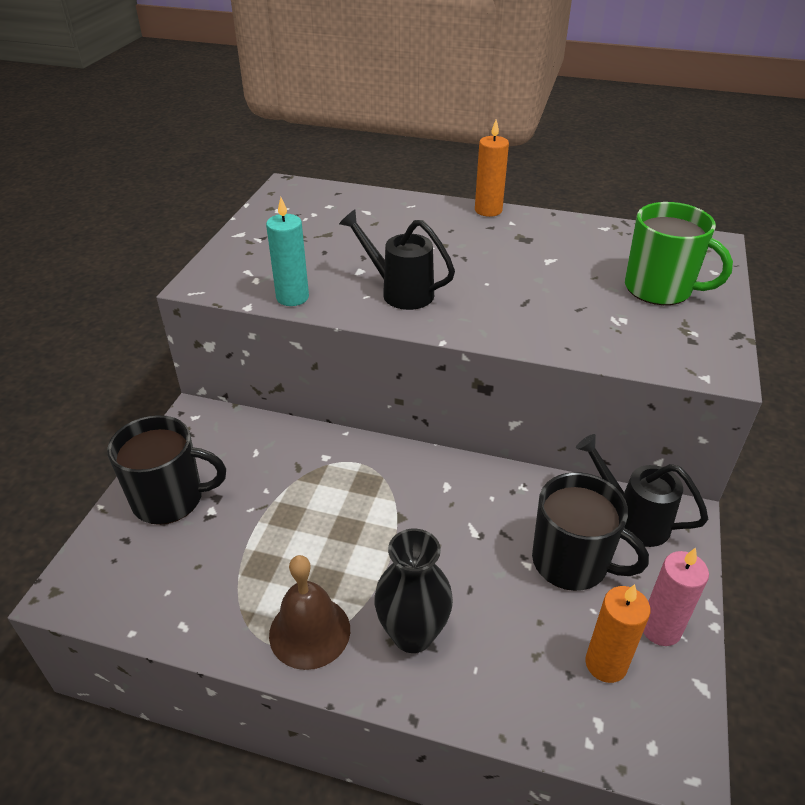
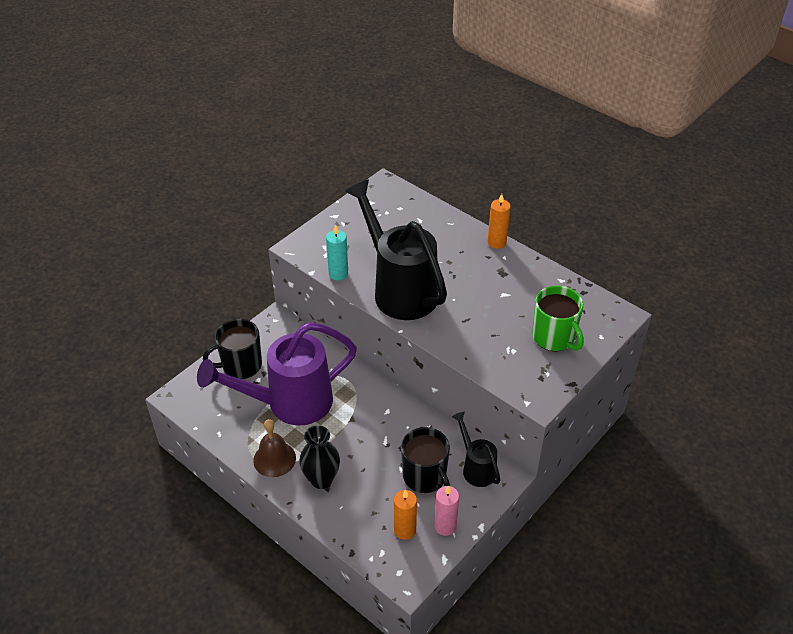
camera: 25 degrees right, 5 degrees up
black mug [107,415,226,525] -> black mug turned 135 degrees clockwise [203,319,262,379]
black watering can [339,209,455,310] -> black watering can [345,179,447,320], size x2.02
none -> purple watering can [197,322,357,426]

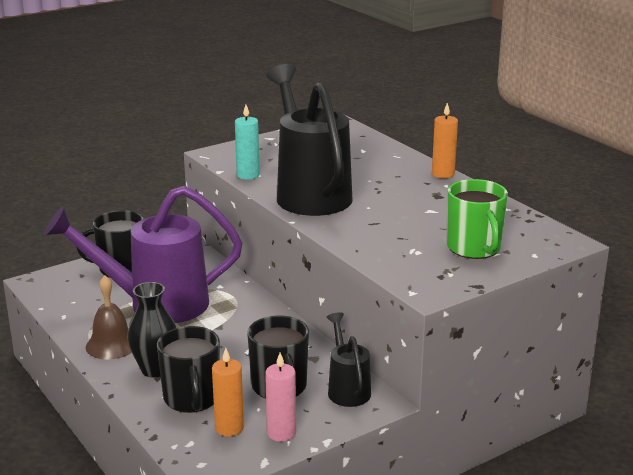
camera: 15 degrees right, 20 degrees down
none -> black mug [157,326,220,413]

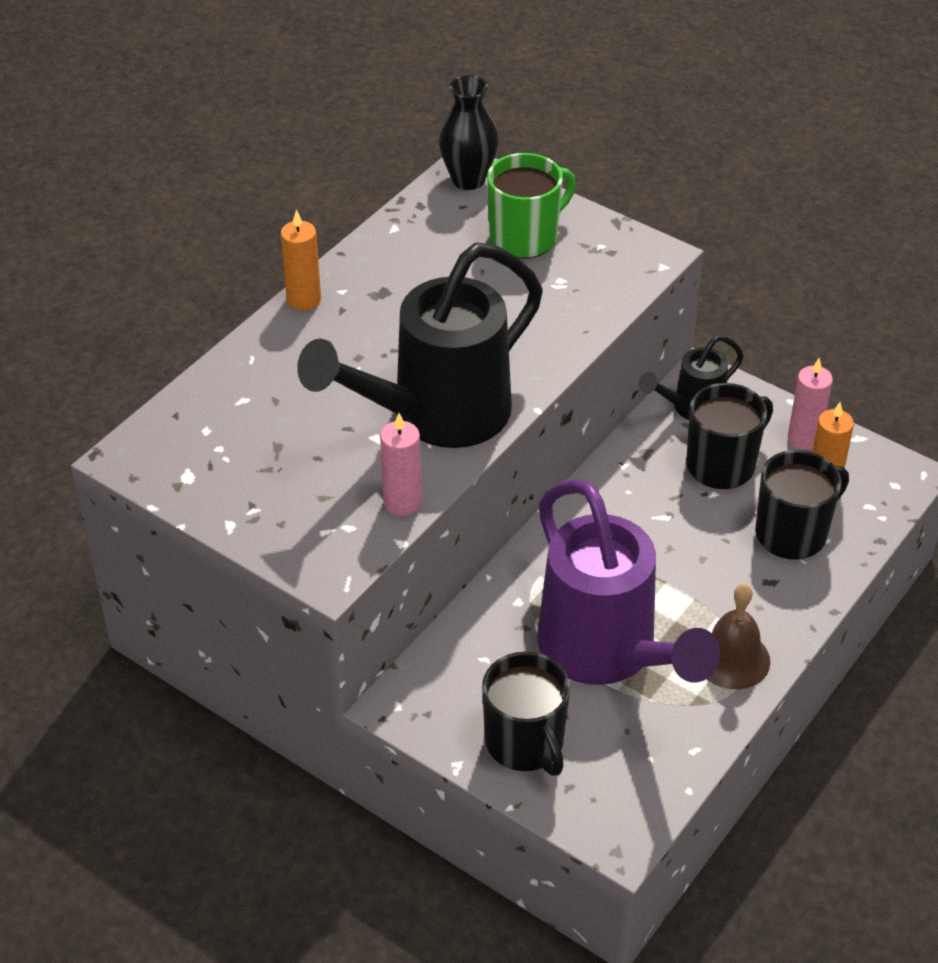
camera: 110 degrees left, 20 degrees up
black vase [127,282,176,378] -> black vase moved to [438,75,499,190]
turquoise candle [235,105,260,180] -> pink candle [380,413,422,516]

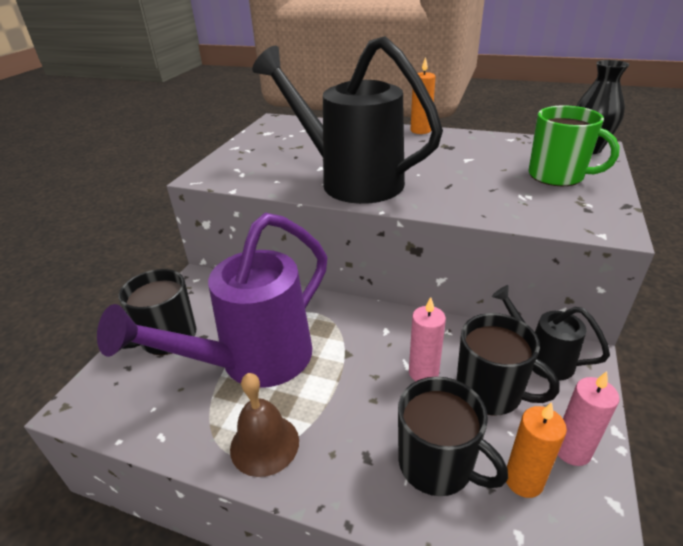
camera: 75 degrees right, 10 degrees down
pink candle [380,413,422,516] -> pink candle moved to [409,297,446,381]

